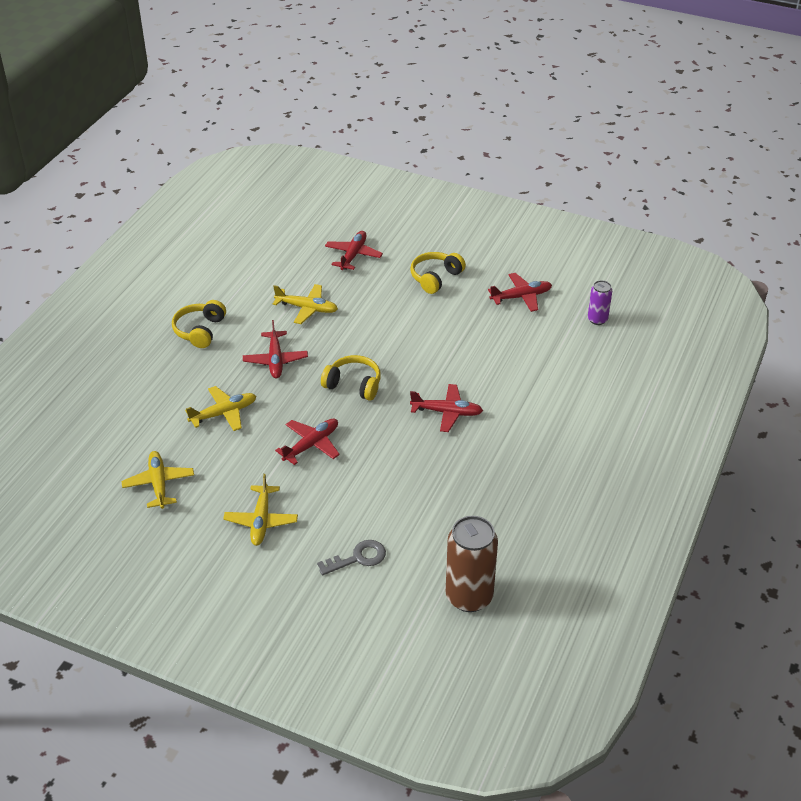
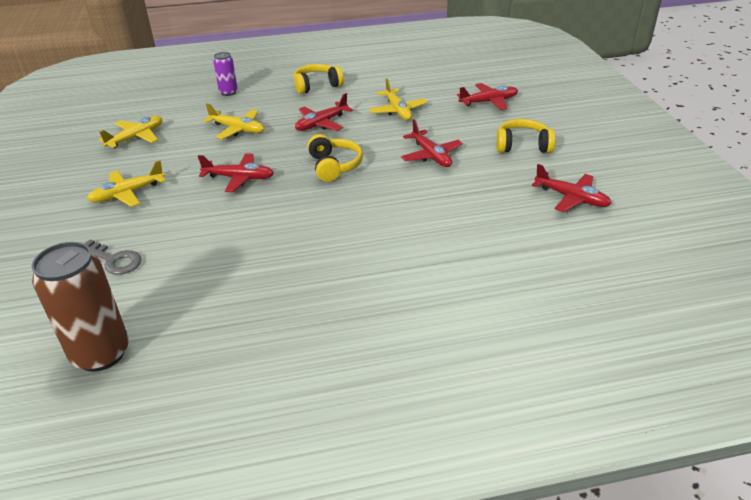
camera: 55 degrees right, 5 degrees down
red plane [410,384,483,432] -> red plane moved to [401,119,463,167]
purple can [588,280,612,325] -> purple can moved to [213,52,238,96]

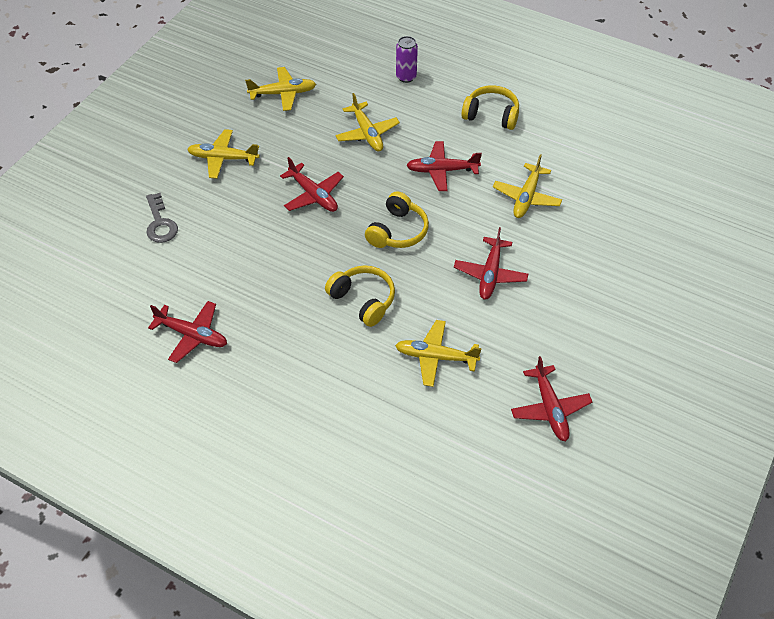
camera: 40 degrees right, 15 degrees up
brown can [32,242,129,372] -> none
red plane [457,83,518,110] -> red plane moved to [148,301,227,363]
yellow headphones [496,119,556,153] -> yellow headphones moved to [325,265,395,327]
none -> yellow plane [395,320,482,387]

